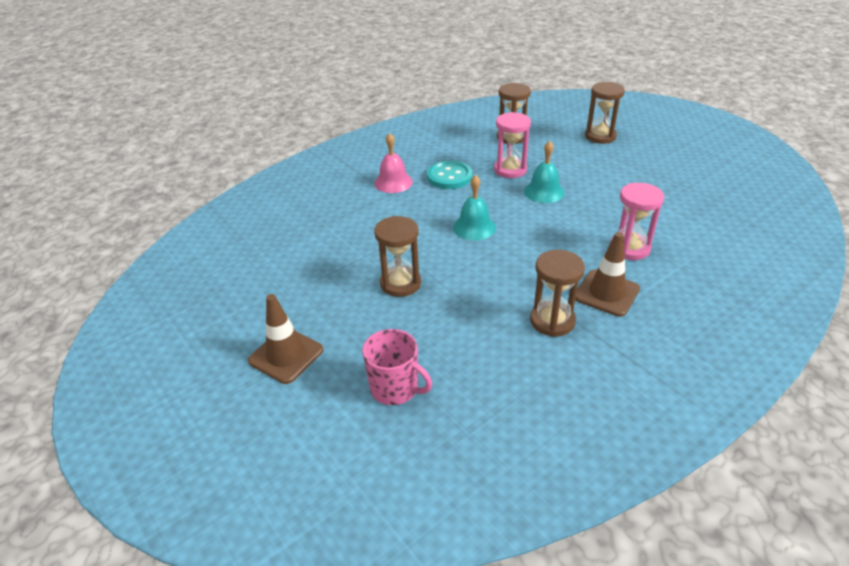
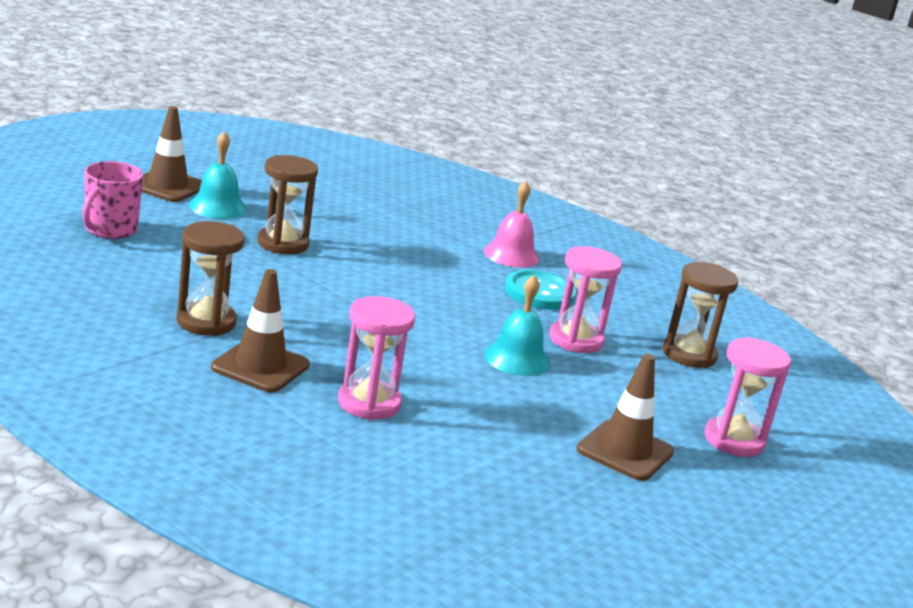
camera: 75 degrees right, 15 degrees down
turquoise bell [453,175,496,240] -> turquoise bell moved to [189,131,247,219]
brown hourglass [585,82,625,144] -> pink hourglass [705,337,791,457]
none -> brown traffic cone [577,354,674,481]

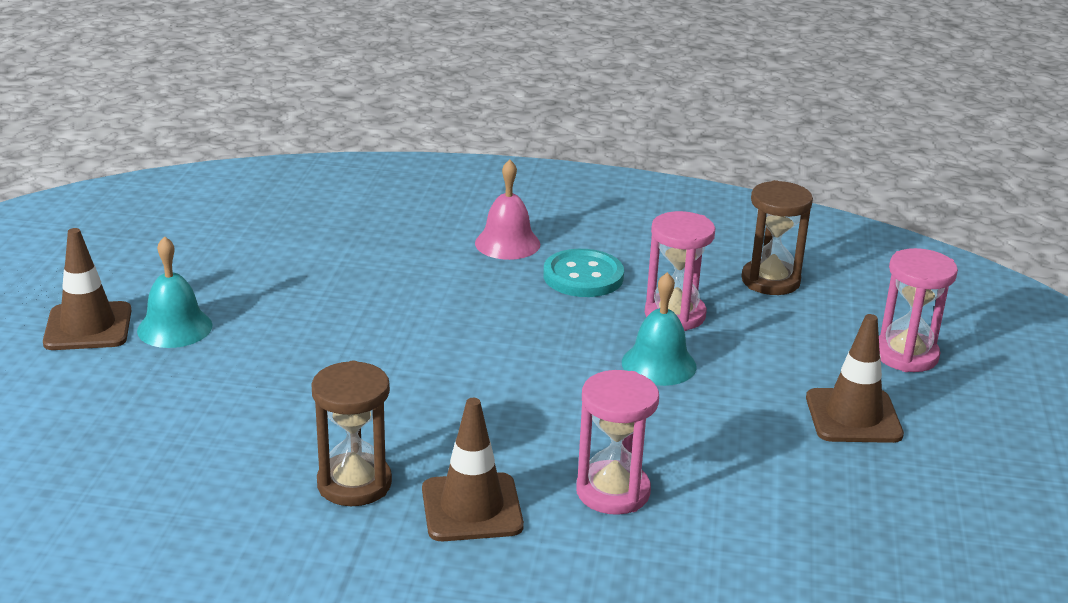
camera: 30 degrees left, 5 degrees up
pink mug [82,161,143,239] -> none
brown hourglass [257,155,318,254] -> none

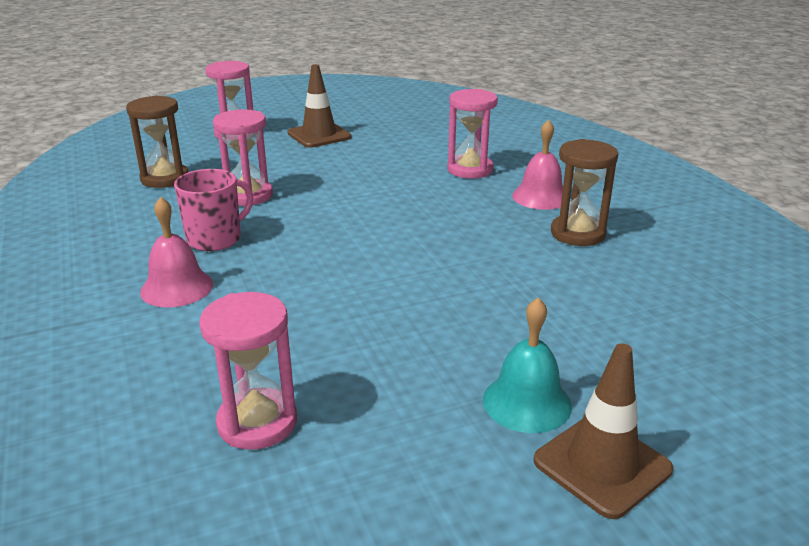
camera: 120 degrees left, 0 degrees up
brown traffic cone [422,398,524,541] -> pink bell [512,120,563,210]
turquoise button [543,249,624,297] -> pink mug [174,169,253,251]
turquoise bell [622,272,697,386] -> none
none -> pink hourglass [199,292,297,450]

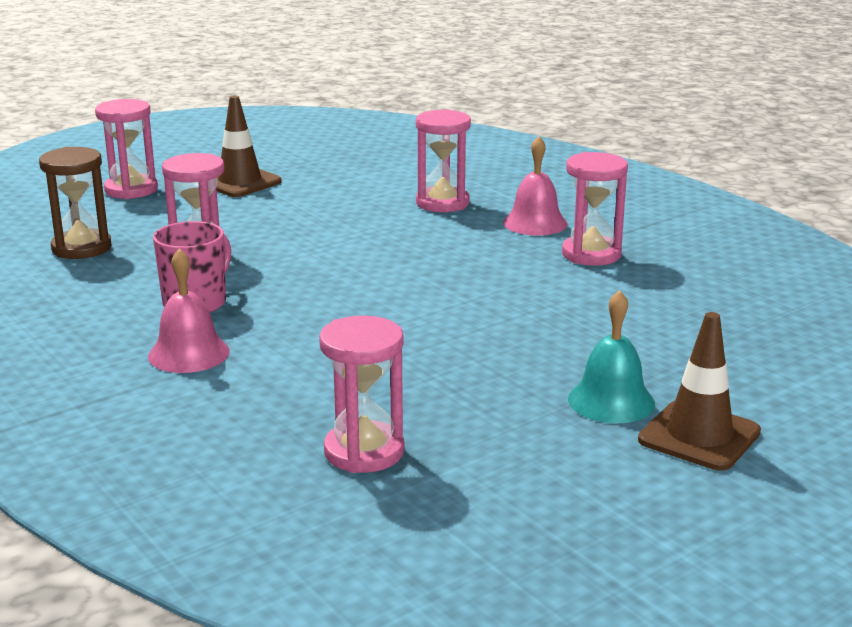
camera: 15 degrees left, 5 degrees down
brown hourglass [551,139,619,246] -> pink hourglass [562,152,628,266]

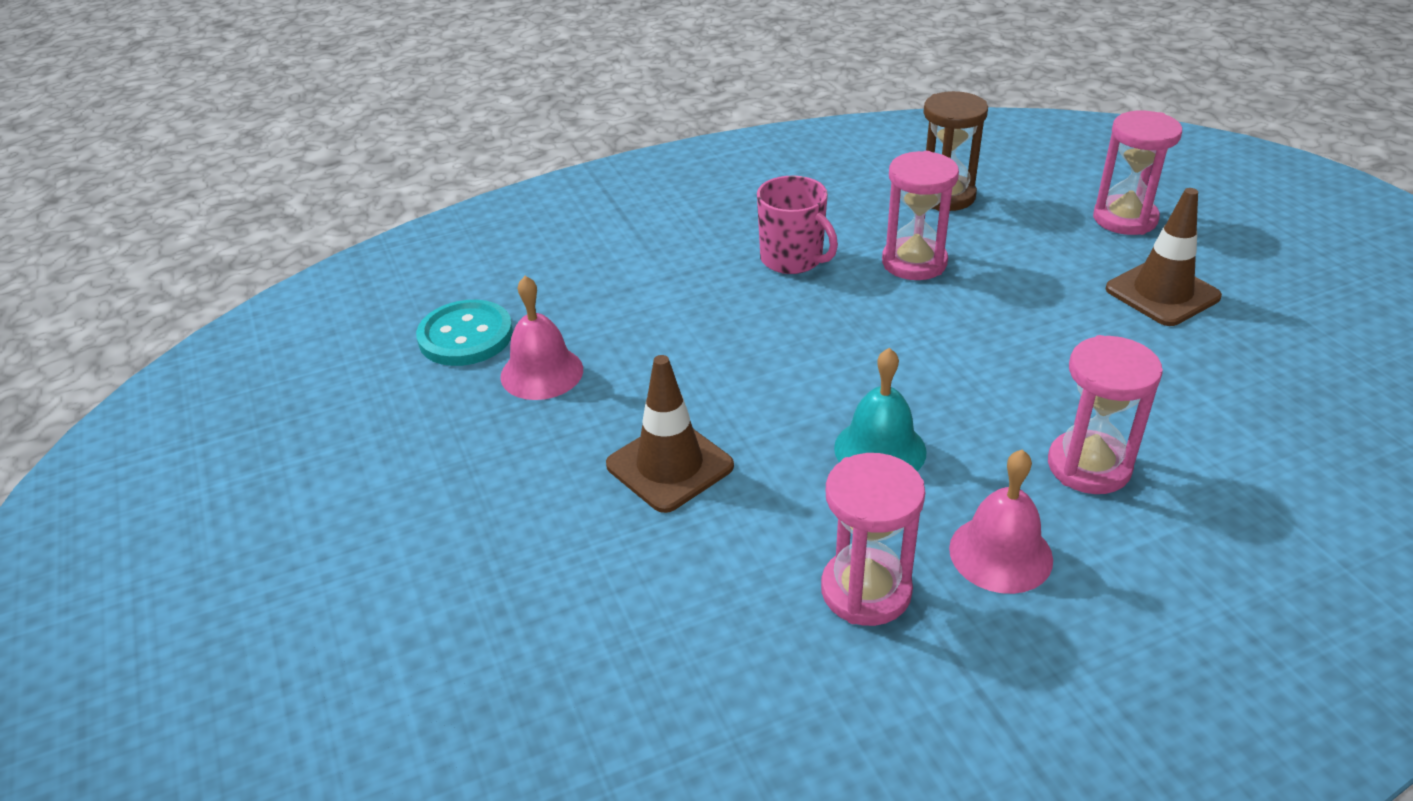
camera: 105 degrees right, 15 degrees up
pink bell [148,248,230,373] -> pink bell moved to [500,276,583,400]
pink hourglass [319,316,405,473] -> turquoise button [416,300,513,366]
turquoise bell [568,290,655,423] -> turquoise bell moved to [834,348,926,471]
brown traffic cone [638,312,761,471] -> brown traffic cone moved to [606,355,734,513]

